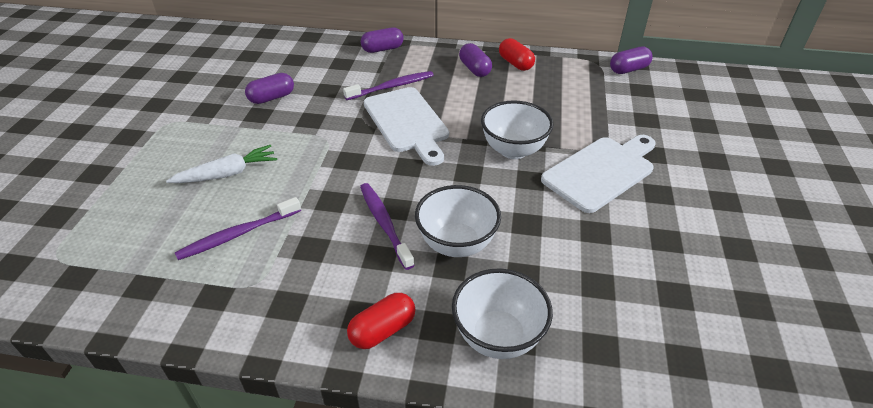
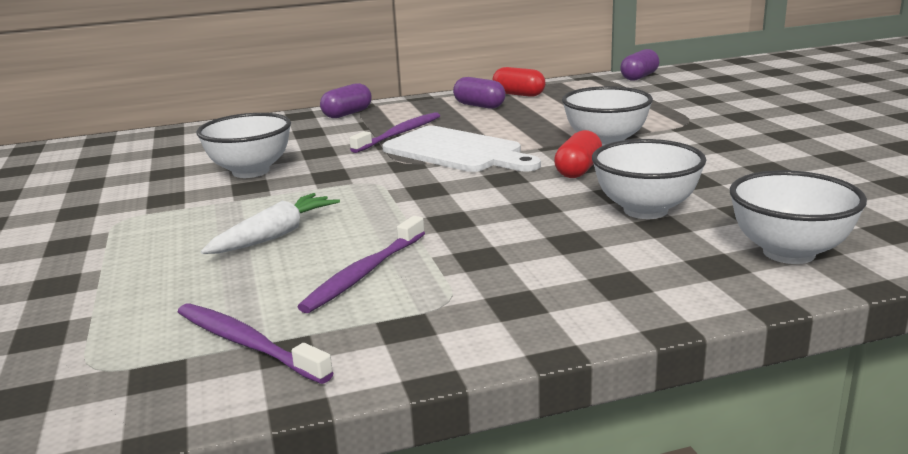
camera: 25 degrees left, 20 degrees down
purple capsule [245,73,294,104] -> white bowl [197,113,291,178]
red capsule [347,293,416,349] -> red capsule moved to [554,130,602,178]
purple toothbrush [360,183,415,270] -> purple toothbrush moved to [178,303,333,384]
white cutting board [541,135,655,213] -> none

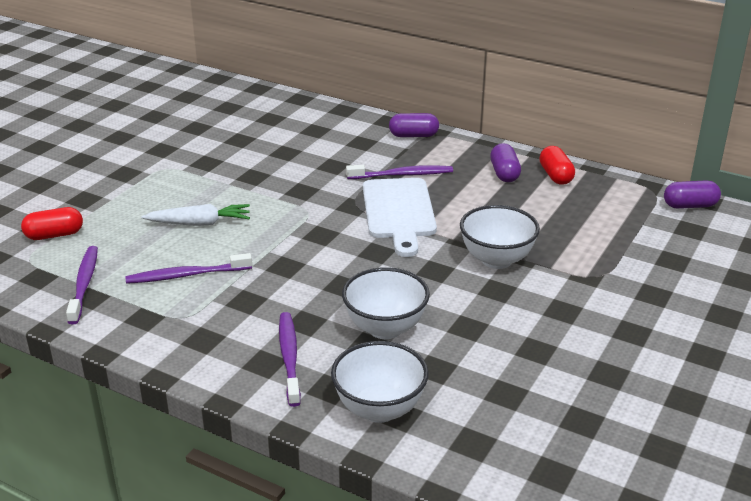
camera: 45 degrees right, 10 degrees up
white bowl [197,113,291,178] -> none
red capsule [554,130,602,178] -> red capsule moved to [21,207,83,240]
none -> purple toothbrush [279,312,301,407]

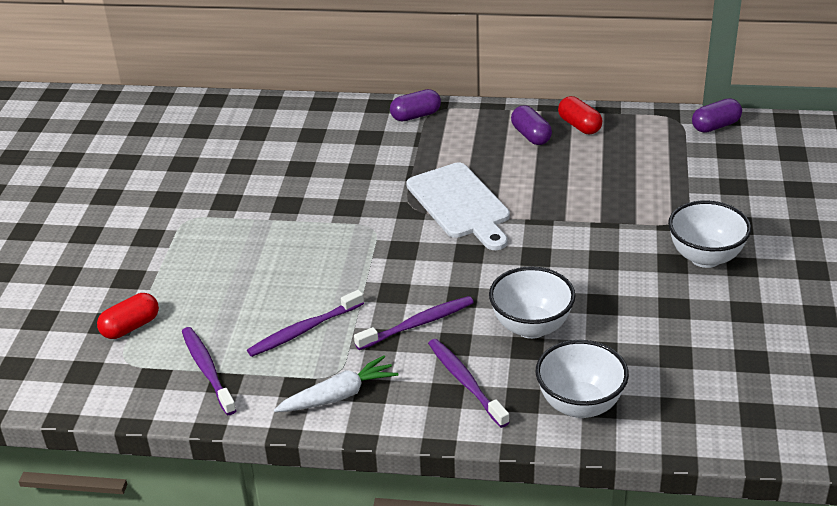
camera: 20 degrees left, 5 degrees up
white carrot [141,204,250,226] -> white carrot moved to [274,355,398,412]
purple toothbrush [346,165,453,179] -> purple toothbrush moved to [354,296,474,350]
white bowl [460,205,540,269] -> white bowl moved to [668,200,751,268]

